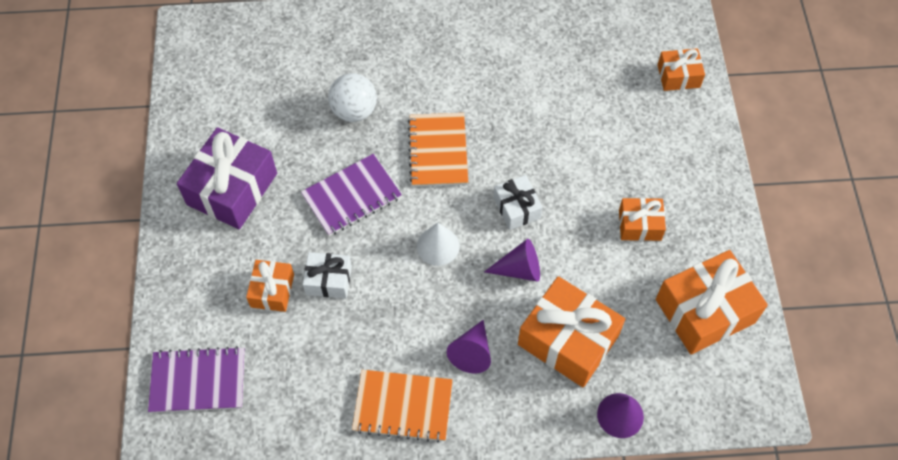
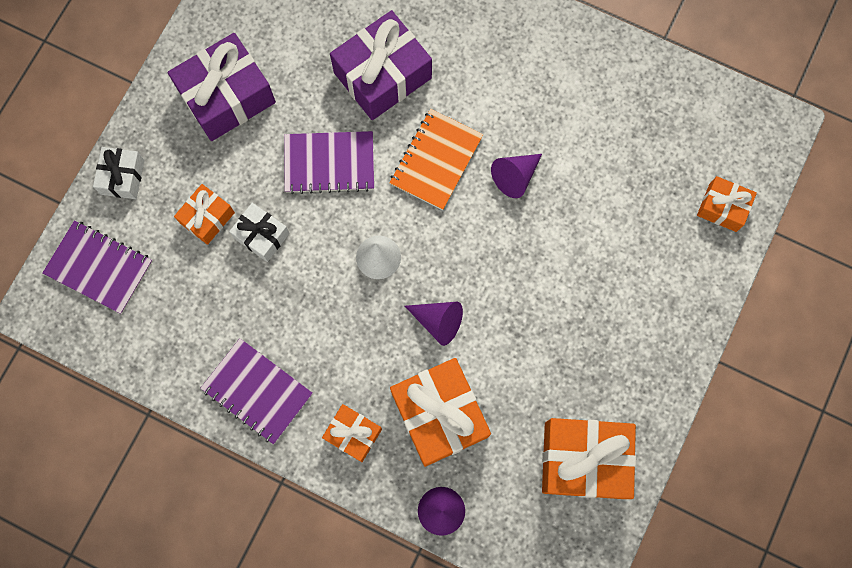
camera: 30 degrees right, 15 degrees up
white ball [328,73,377,122] -> purple gift [330,10,432,120]
orange notebook [352,370,453,443] -> purple notebook [200,338,313,444]
purple cone [447,320,491,373] -> purple cone moved to [491,154,542,198]
white gift [493,175,543,230] -> white gift moved to [93,147,145,199]
orange gift [619,198,666,241] -> orange gift moved to [322,404,382,462]

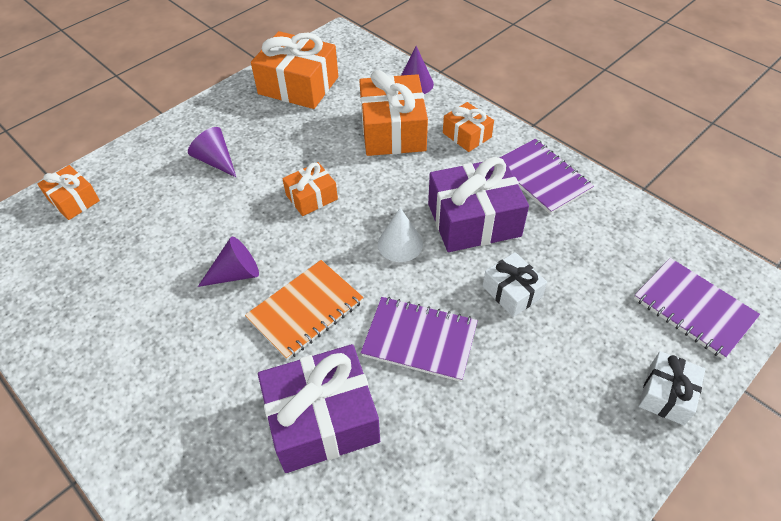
camera: 160 degrees left, 25 degrees down
purple gift [168,33,276,141] -> purple gift moved to [428,157,529,252]
orange gift [174,184,235,245] -> orange gift moved to [282,162,338,216]
purple cone [405,302,463,346] -> purple cone moved to [188,127,237,178]

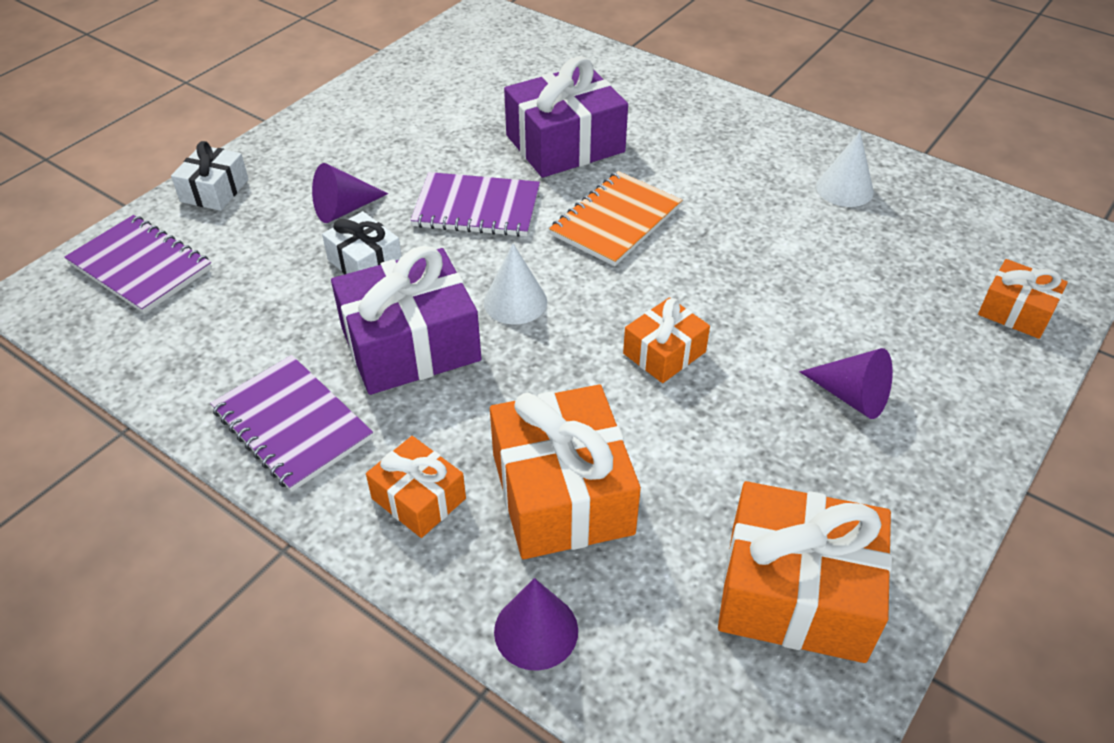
camera: 170 degrees right, 5 degrees down
purple cone [198,236,259,287] -> purple cone moved to [312,163,388,223]
none -> white cone [816,132,874,207]

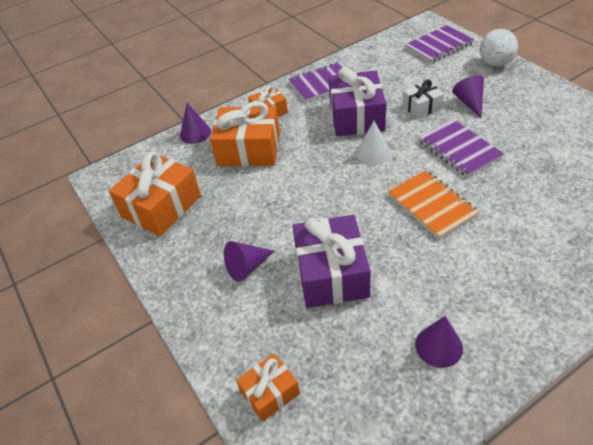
camera: 115 degrees right, 0 degrees up
white gift [171,141,249,211] -> white ball [480,29,518,67]
purple notebook [411,172,540,237] -> purple notebook turned 60 degrees counterclockwise [419,119,504,177]
purple gift [504,56,628,178] -> purple gift moved to [293,215,371,308]
orange gift [623,297,710,383] -> none
white cone [816,132,874,207] -> purple cone [415,316,463,368]

